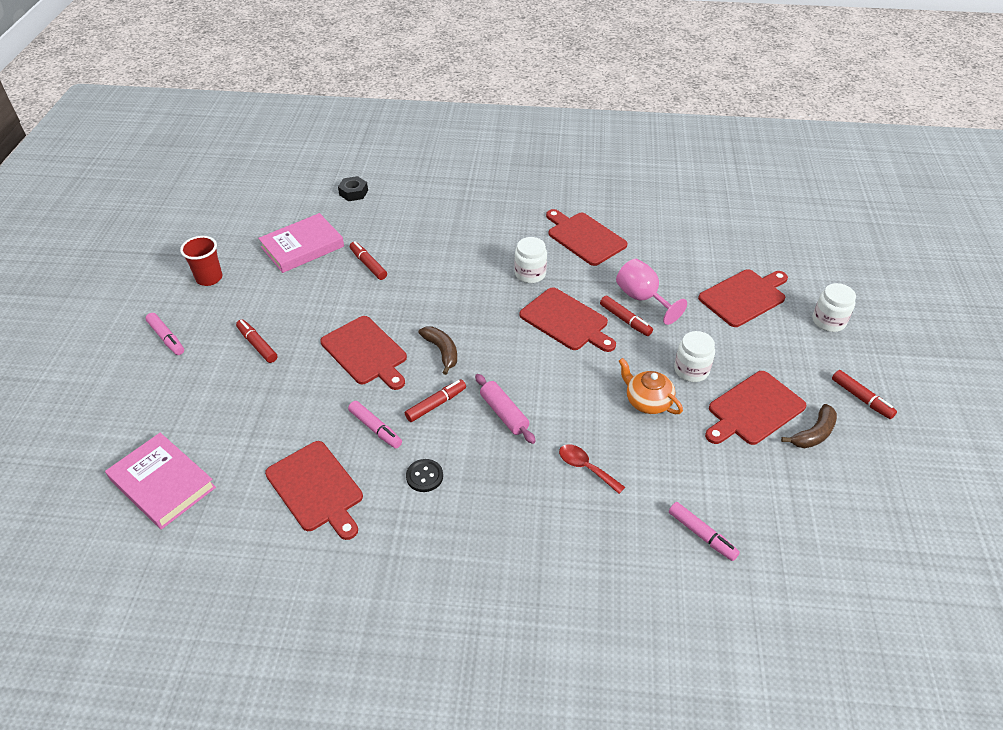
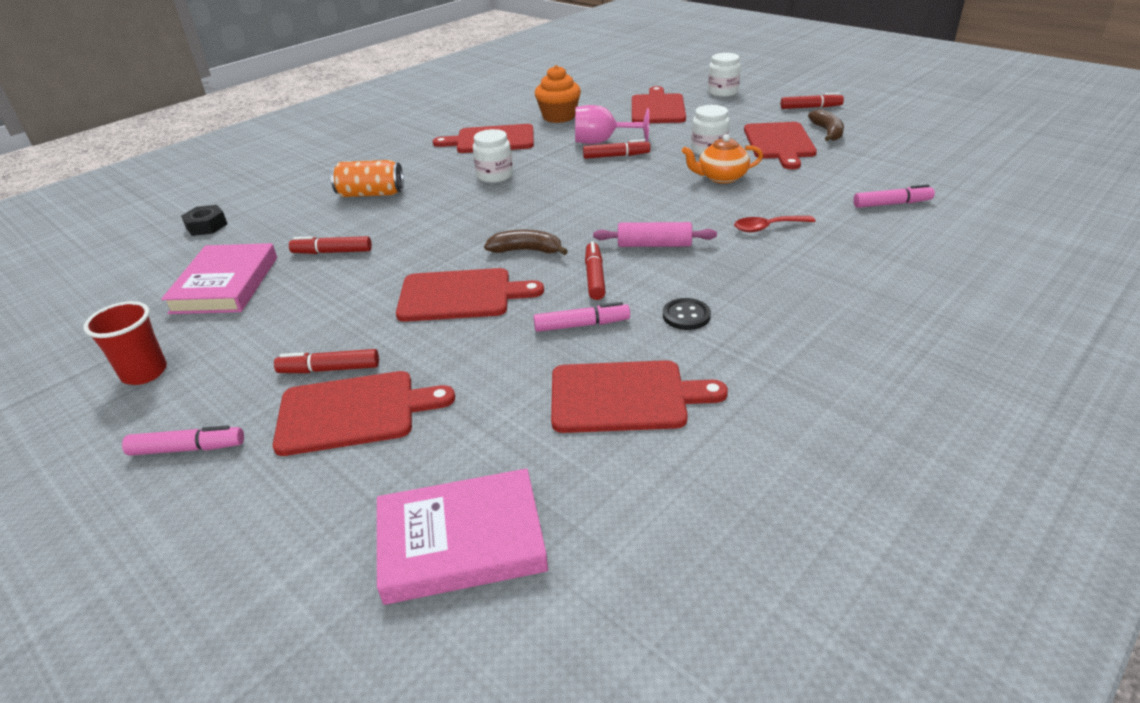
camera: 50 degrees left, 10 degrees down
red cutting board [520,287,616,352] -> red cutting board moved to [273,371,455,456]
none -> orange can [331,160,404,197]
none -> orange cupcake [535,65,581,123]

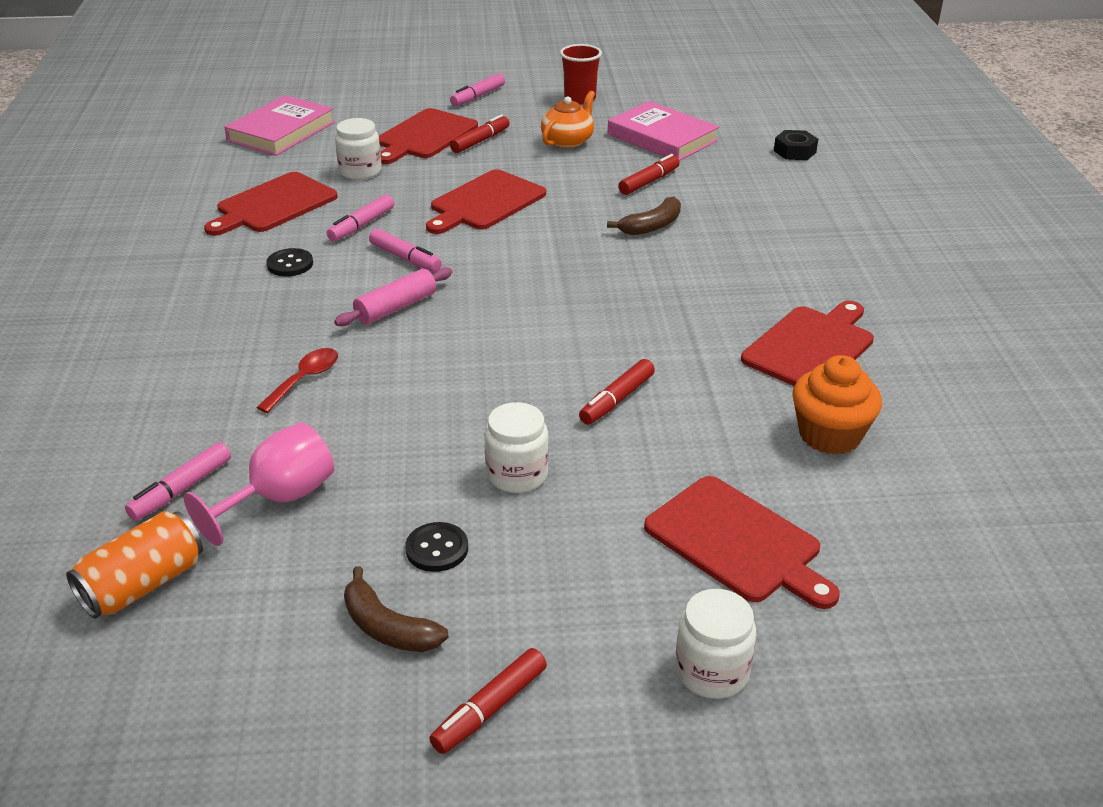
camera: 130 degrees right, 0 degrees up
orange can [331,160,404,197] -> orange can moved to [66,511,203,619]
white jar [473,129,513,183] -> white jar moved to [335,118,382,180]
brown banana [484,229,568,255] -> brown banana moved to [607,197,681,235]
pink goblet [575,105,649,144] -> pink goblet moved to [184,422,334,546]
red marker [585,241,606,300] -> pink marker [369,229,442,272]
orange teapot [682,134,763,184] -> orange teapot moved to [541,91,595,148]
red cutting board [744,122,817,169] -> black button [405,522,468,572]

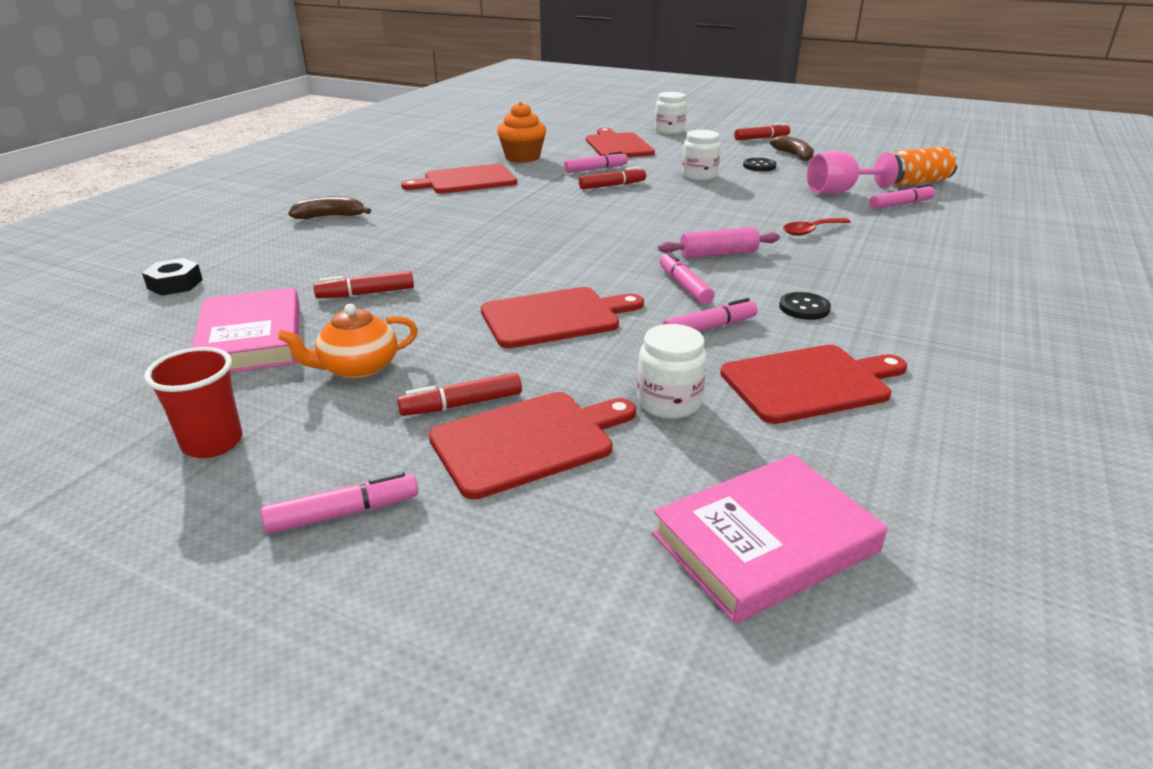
camera: 150 degrees left, 5 degrees down
brown banana [607,197,681,235] -> brown banana moved to [289,196,371,219]
none -> pink marker [564,151,628,173]

